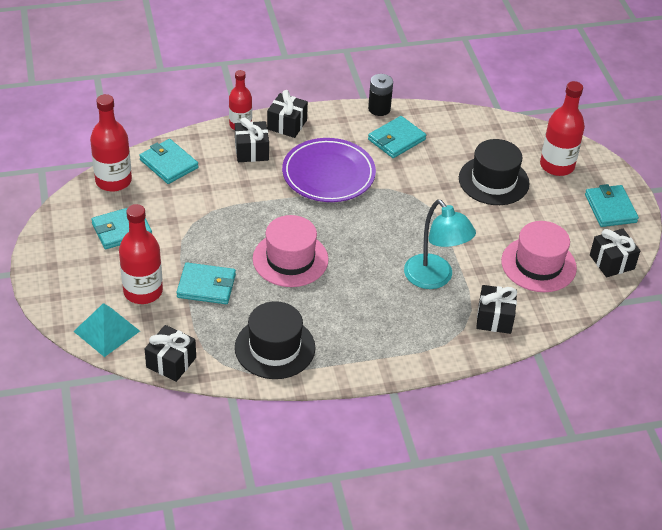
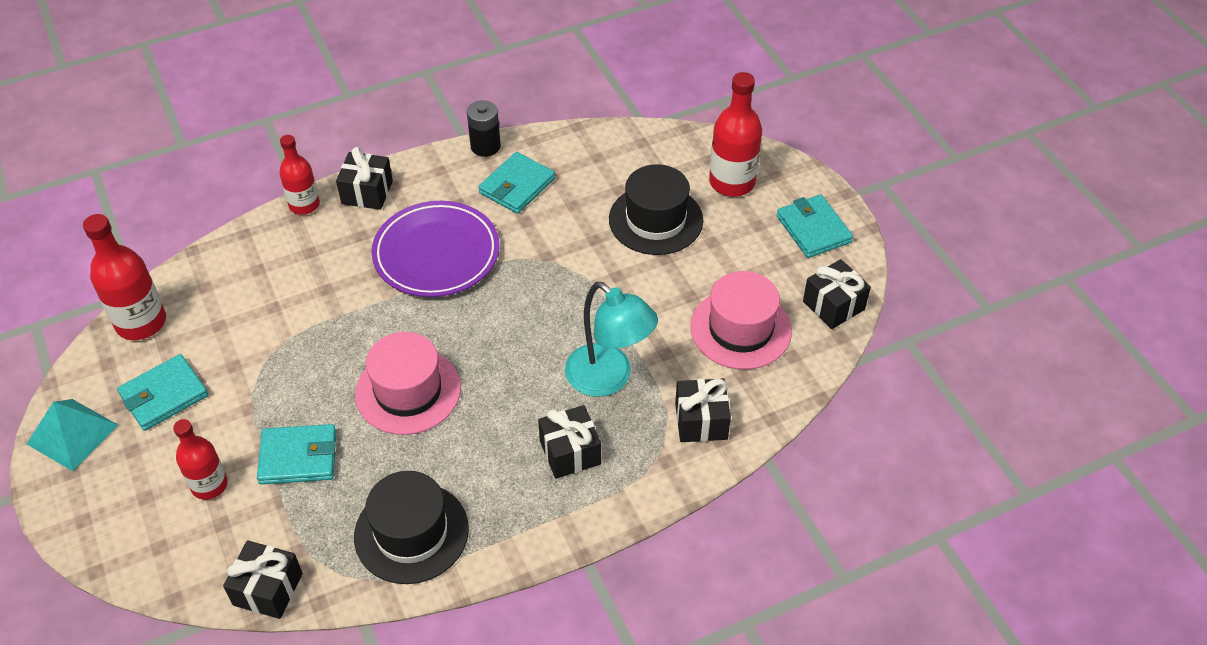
camera: 10 degrees left, 5 degrees up
turquoise pyramid [73,303,140,357] -> turquoise pyramid moved to [27,399,118,471]
red bottle [119,204,163,304] -> red bottle [173,419,228,500], size x0.66
turquoise wallet [139,139,198,184] -> none
black gift [235,117,269,162] -> black gift moved to [538,405,601,479]

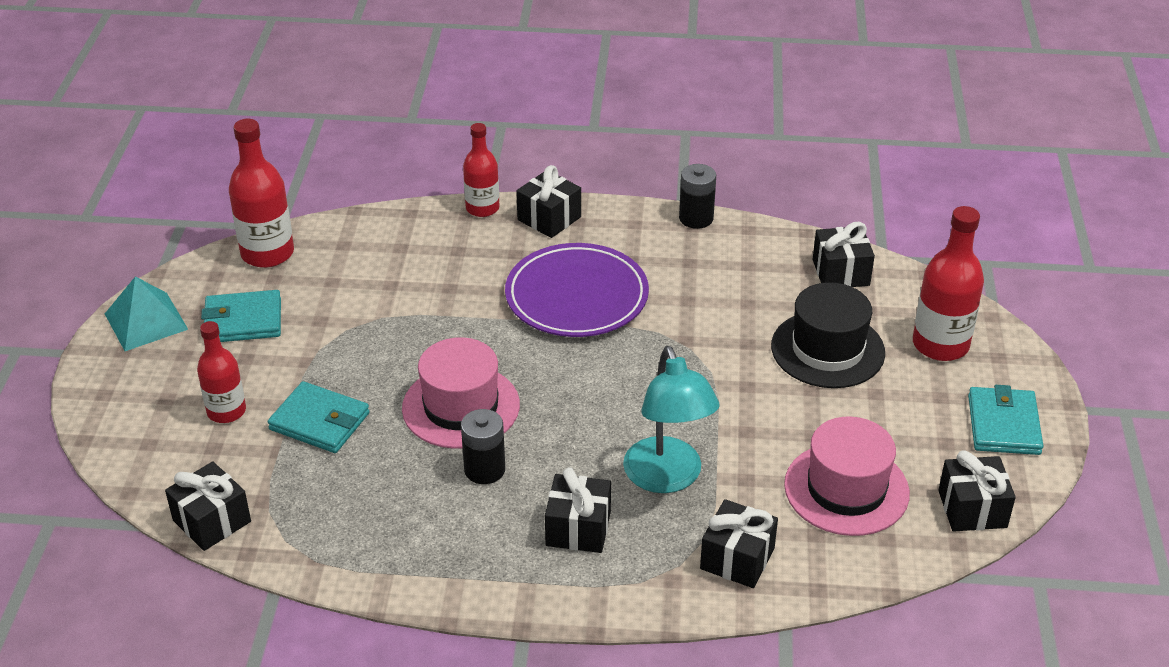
camera: 30 degrees right, 10 degrees down
black hat [354,471,469,584] -> none
turquoise wallet [478,152,555,214] -> none
none -> black battery [461,409,505,484]
none -> black gift [812,222,875,287]

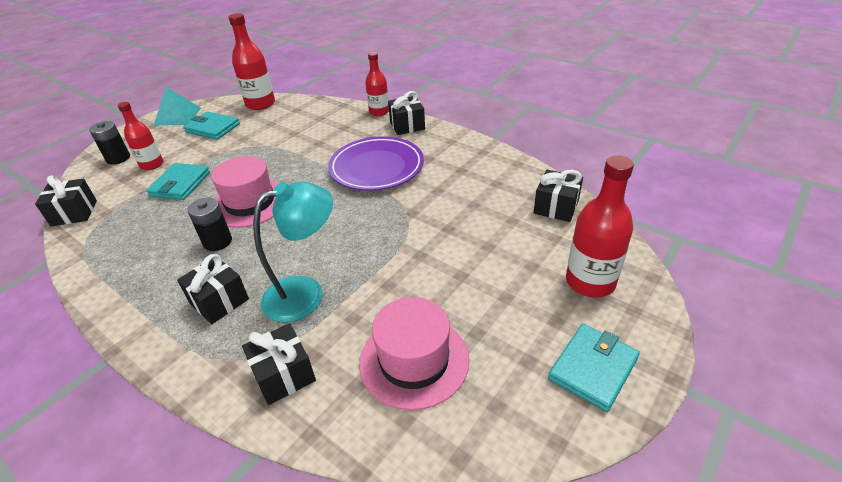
camera: 35 degrees right, 0 degrees up
turquoise wallet [268,381,370,453] -> turquoise wallet turned 45 degrees clockwise [146,163,210,200]
turquoise lamp [623,346,719,493] -> turquoise lamp turned 135 degrees counterclockwise [253,182,333,322]
black battery [679,164,716,229] -> black battery moved to [89,121,130,165]
black hat [771,282,885,388] -> none
black gift [938,450,1016,532] -> none

